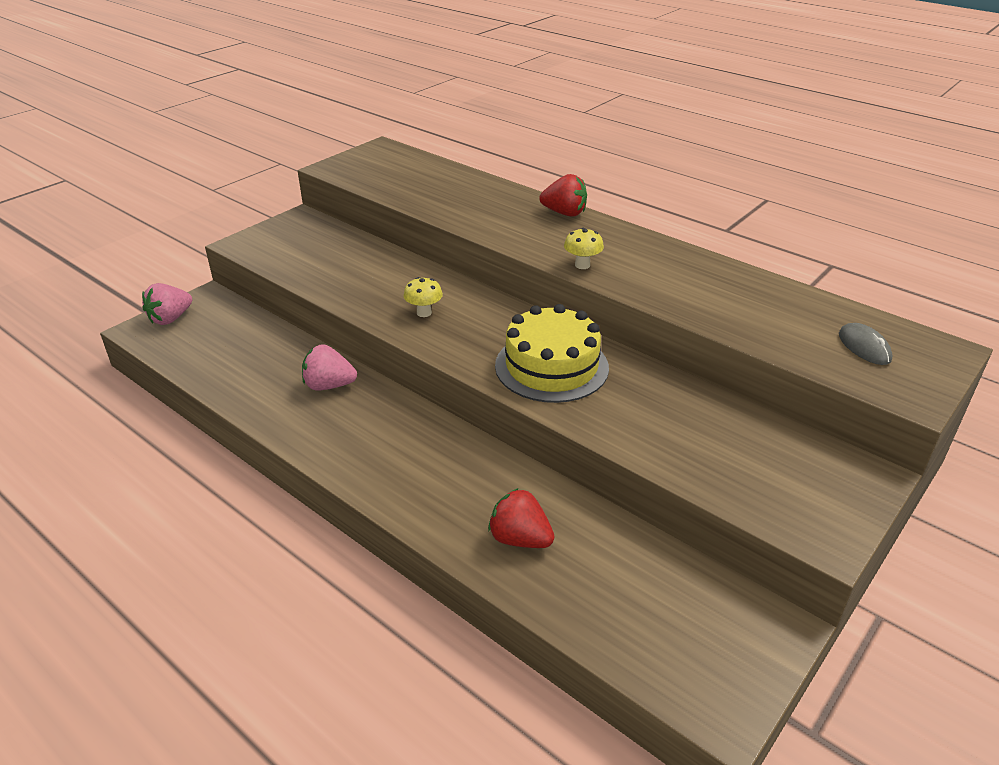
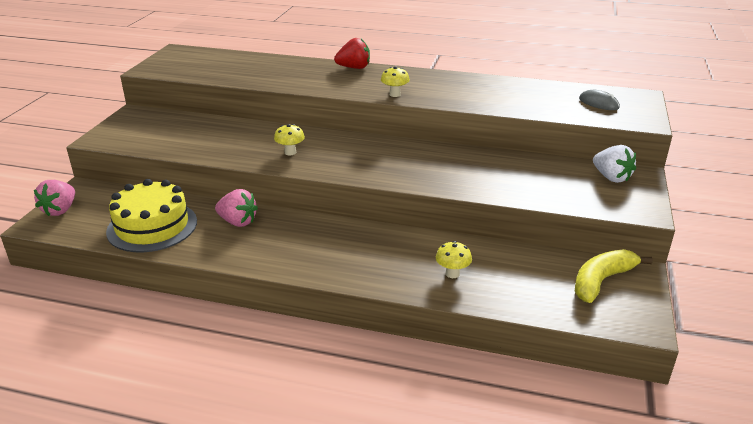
camera: 25 degrees left, 5 degrees down
pink strawberry [302,344,357,390] -> pink strawberry turned 135 degrees counterclockwise [215,189,258,227]
red strawberry [488,488,554,548] -> yellow mushroom [436,241,472,278]
yellow cake [495,304,609,403] -> yellow cake moved to [106,179,197,252]
none -> yellow banana [575,249,653,303]
none -> white strawberry [593,145,636,183]

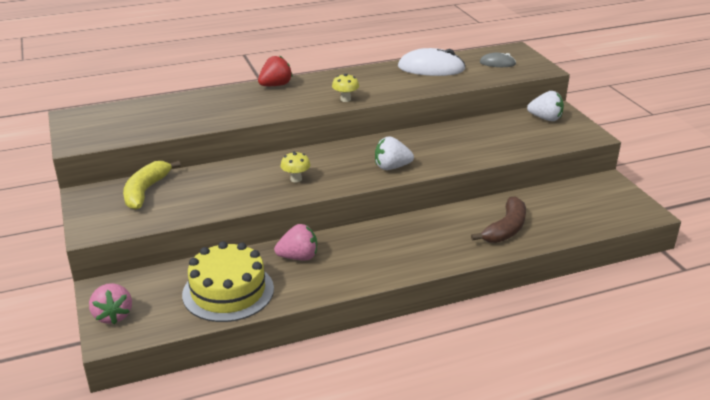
camera: 35 degrees left, 0 degrees up
yellow mushroom [436,241,472,278] -> brown banana [471,196,526,243]
yellow banana [575,249,653,303] -> yellow banana moved to [123,161,181,210]
none -> white strawberry [375,136,414,170]
none -> white mouse [398,48,466,76]

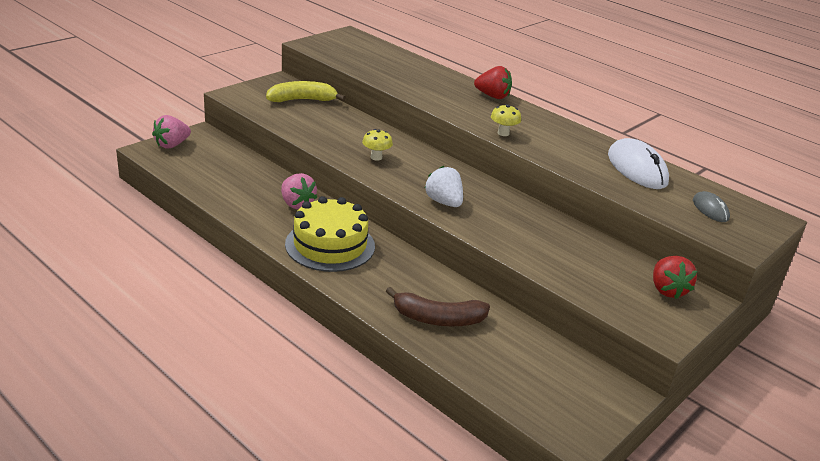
camera: 60 degrees right, 0 degrees up
yellow cake [182,241,274,322] -> yellow cake moved to [285,196,375,272]
white strawberry [527,91,564,121] -> red strawberry [653,256,697,299]

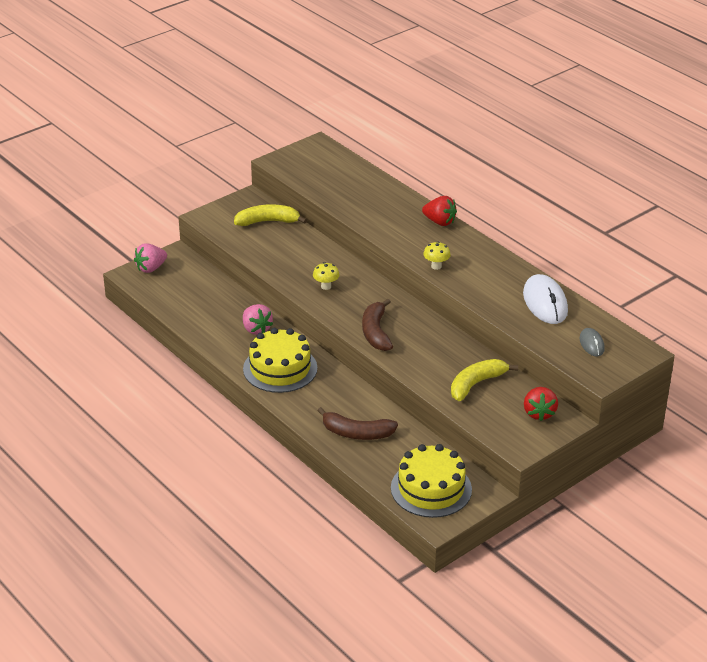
camera: 10 degrees right, 5 degrees up
white strawberry [425,166,463,207] -> brown banana [362,298,393,351]
none -> yellow cake [391,444,472,518]
none -> yellow banana [451,359,518,401]

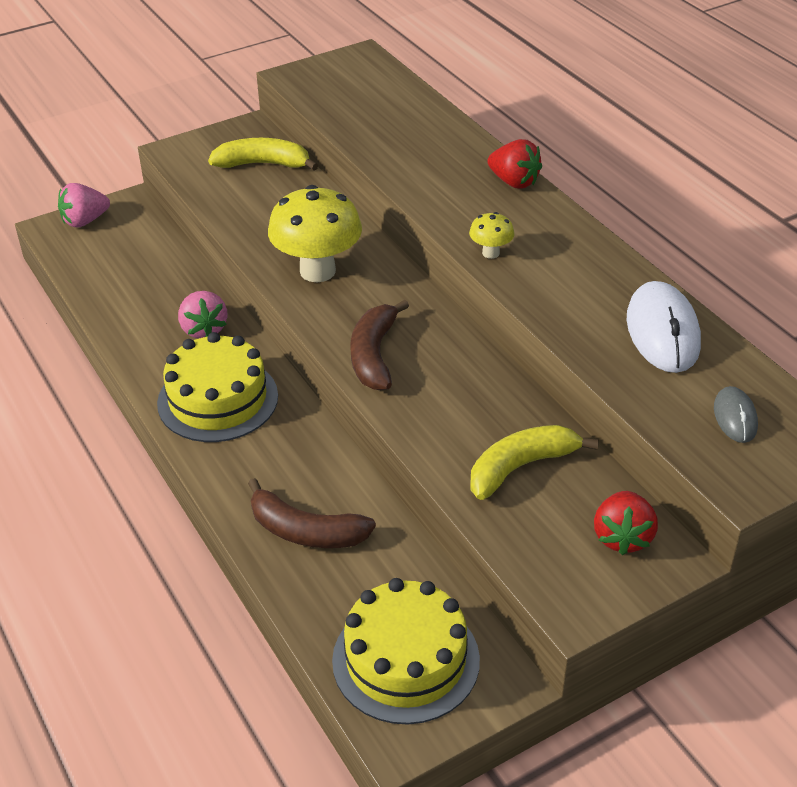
camera: 10 degrees right, 5 degrees up
yellow mushroom [313,262,339,290] -> yellow mushroom [268,185,362,282], size x2.17

